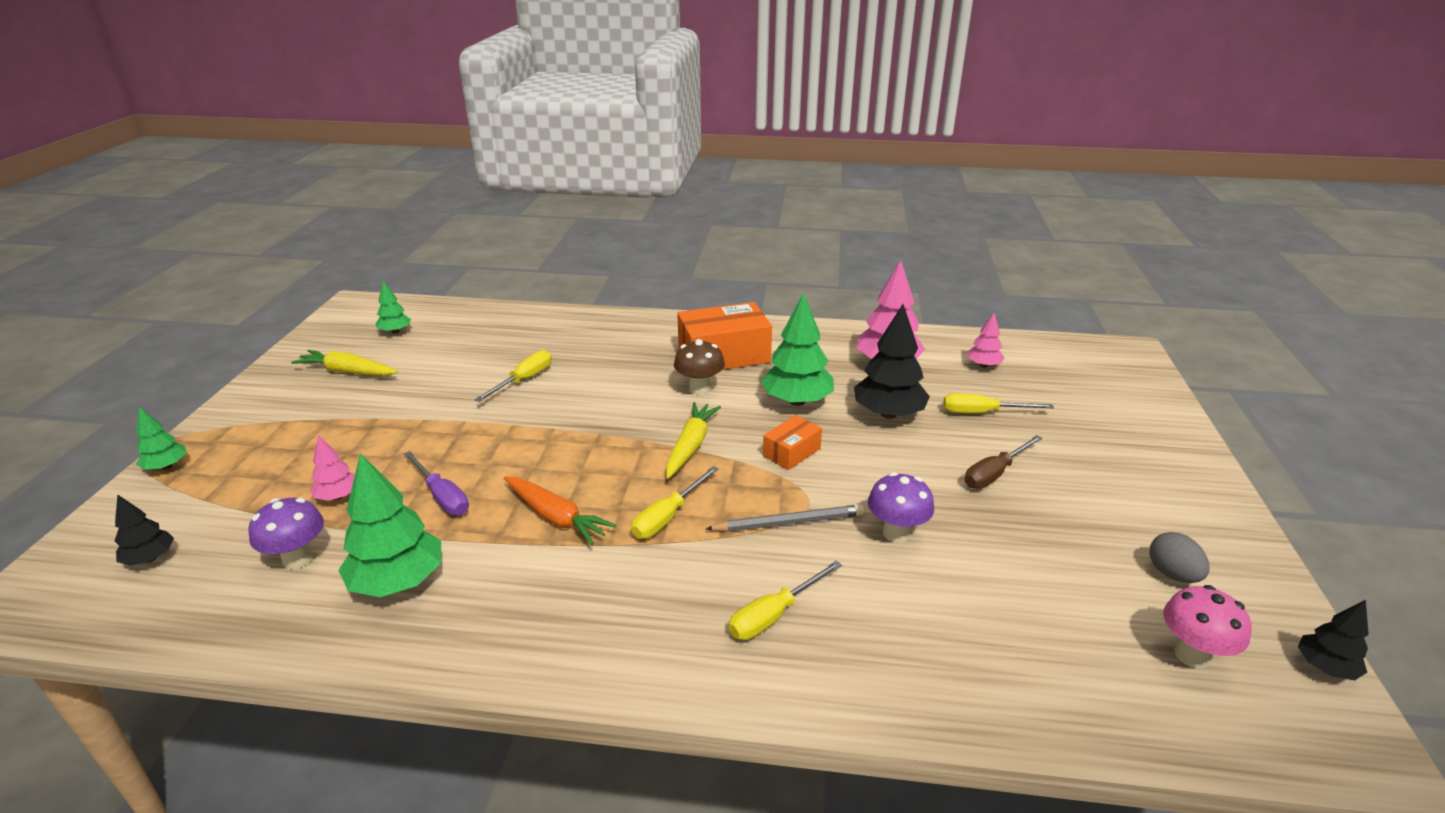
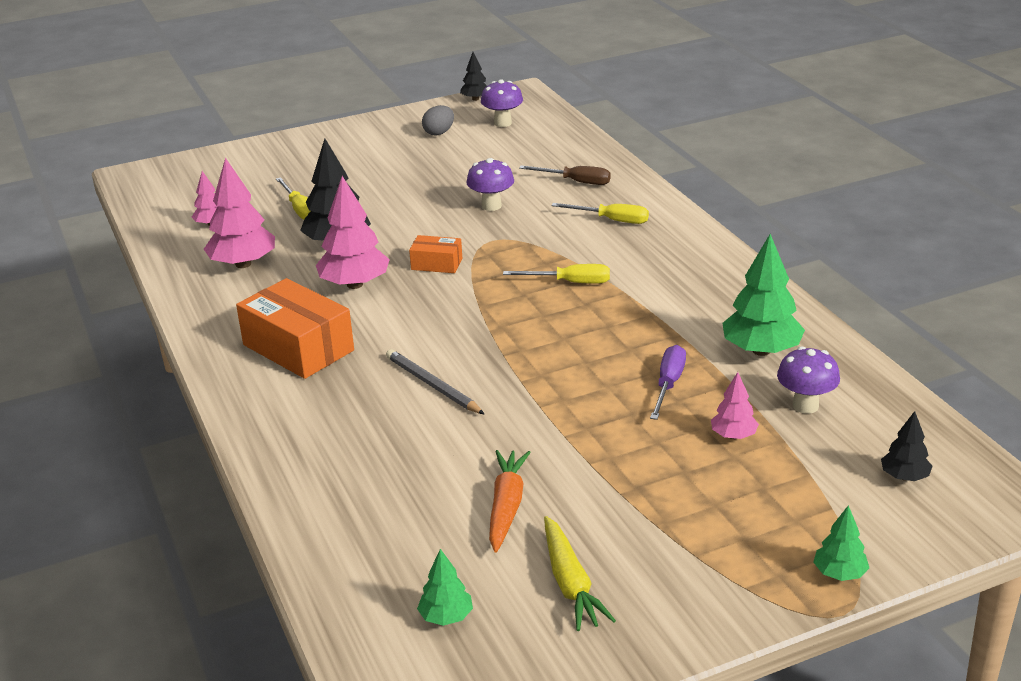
camera: 120 degrees left, 0 degrees up
yellow screwdriver [474,350,552,402] -> none
orange carrot [504,477,616,545] -> orange carrot moved to [489,450,531,553]
yellow carrot [666,402,721,479] -> none
brown mushroom [674,339,725,395] -> none
grey pencil [706,504,864,532] -> grey pencil moved to [386,349,484,414]
green tree [761,293,834,406] -> pink tree [316,176,390,289]
brown screwdriver [965,435,1043,489] -> brown screwdriver moved to [519,165,611,185]
pink mushroom [1163,585,1251,668] -> purple mushroom [481,79,523,127]

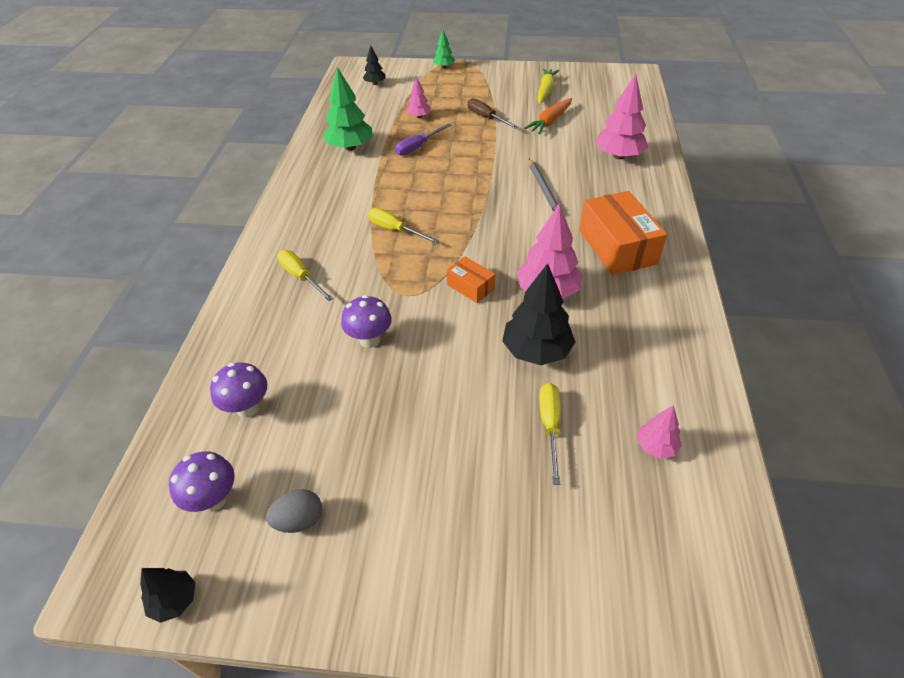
camera: 150 degrees left, 15 degrees up
pink tree [204,158,275,268] -> pink tree moved to [595,73,648,159]
green tree [417,549,473,626] -> none
brown screwdriver [519,165,611,185] -> brown screwdriver moved to [467,98,518,129]
purple mushroom [777,347,840,414] -> purple mushroom moved to [210,362,268,418]

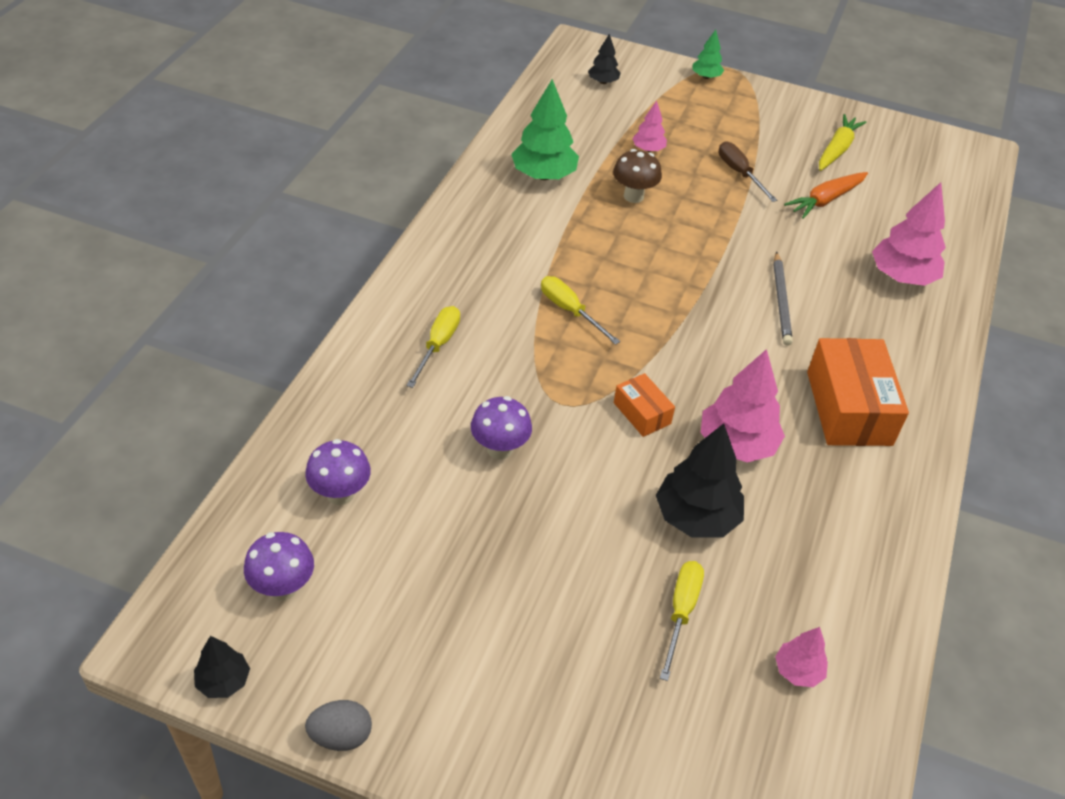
camera: 10 degrees right, 0 degrees up
grey egg [266,489,322,533] -> grey egg moved to [305,700,372,751]
yellow screwdriver [277,250,334,301] -> yellow screwdriver turned 45 degrees clockwise [406,306,460,388]
purple screwdriver [395,123,452,155] -> brown mushroom [613,149,662,203]

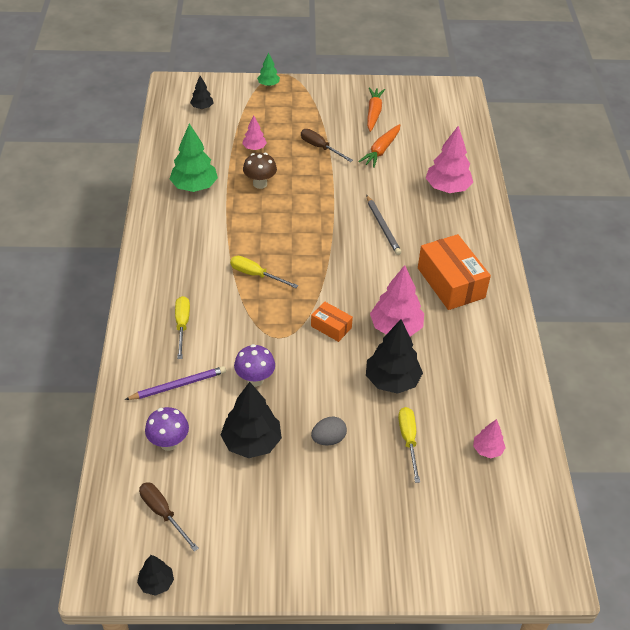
camera: 20 degrees left, 0 degrees up
purple mushroom [244,532,314,600] -> brown screwdriver [139,482,199,552]
grey egg [305,700,372,751] -> grey egg moved to [311,416,347,446]
yellow carrot [819,114,867,171] -> orange carrot [367,87,385,132]
none -> purple pencil [124,366,226,400]
none -> black tree [221,382,282,458]

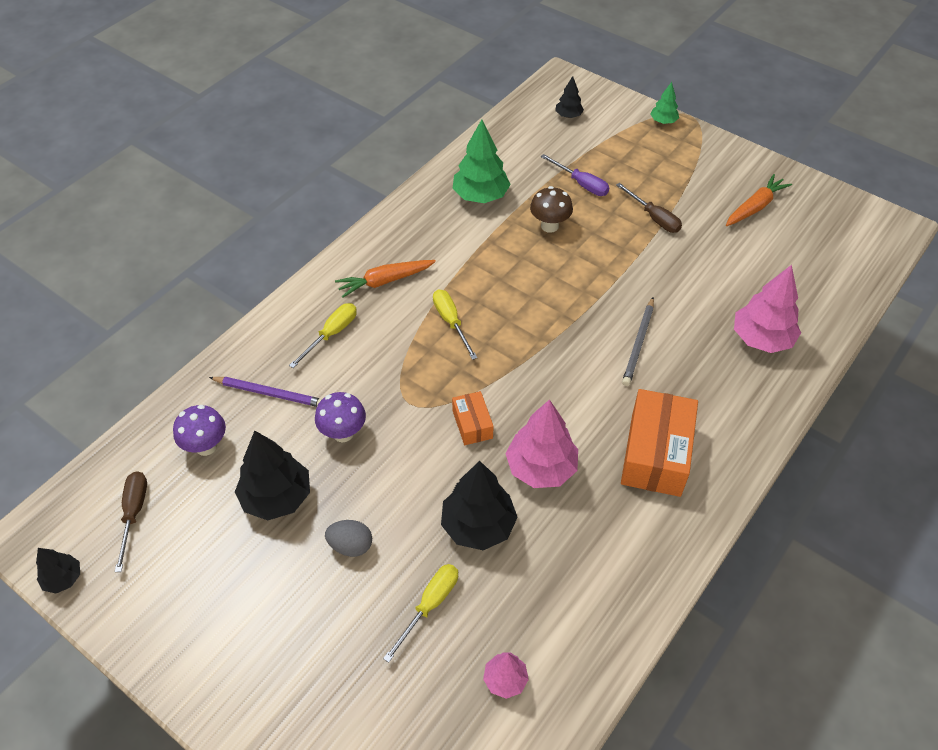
camera: 40 degrees right, 5 degrees up
pink tree [242,116,267,150] -> purple screwdriver [541,154,609,196]
brown screwdriver [301,129,353,162] -> brown screwdriver turned 150 degrees clockwise [616,183,682,233]
orange carrot [358,124,400,168] -> orange carrot moved to [335,260,436,298]

